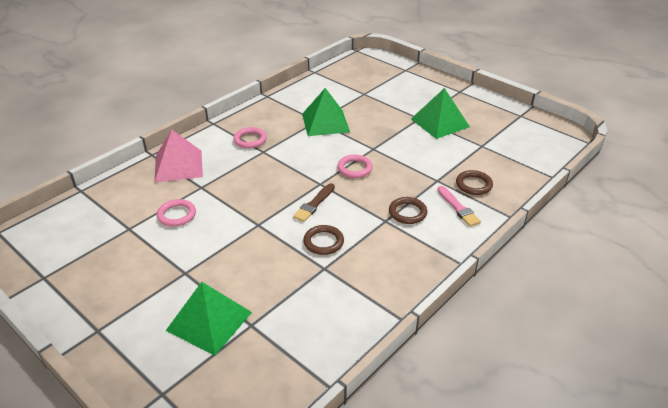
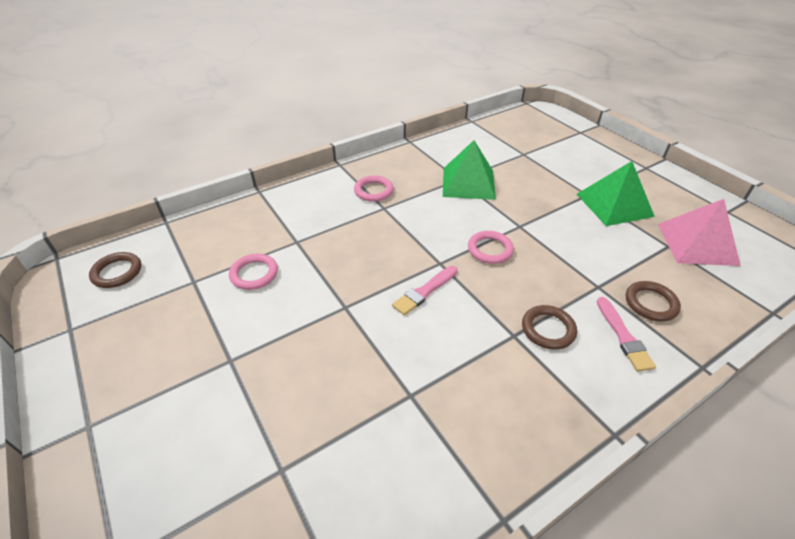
camera: 15 degrees right, 5 degrees up
pink pyramid [155,129,203,182] -> pink pyramid moved to [658,199,741,266]
green pyramid [166,282,252,355] -> none
brown brush [293,183,335,222] -> pink brush [392,266,458,315]
brown ring [303,225,344,255] -> brown ring moved to [89,252,141,288]

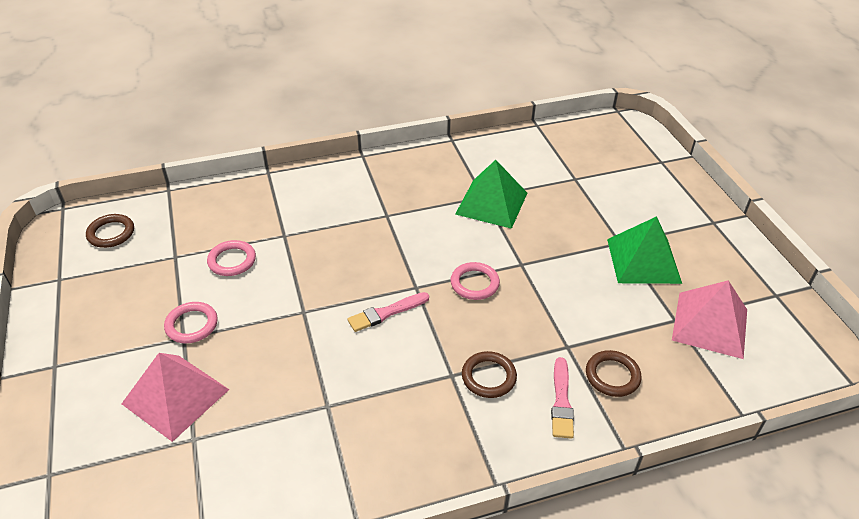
camera: 15 degrees right, 0 degrees up
pink ring [354,175,394,202] -> pink ring moved to [164,302,218,344]
none -> pink pyramid [122,353,229,442]

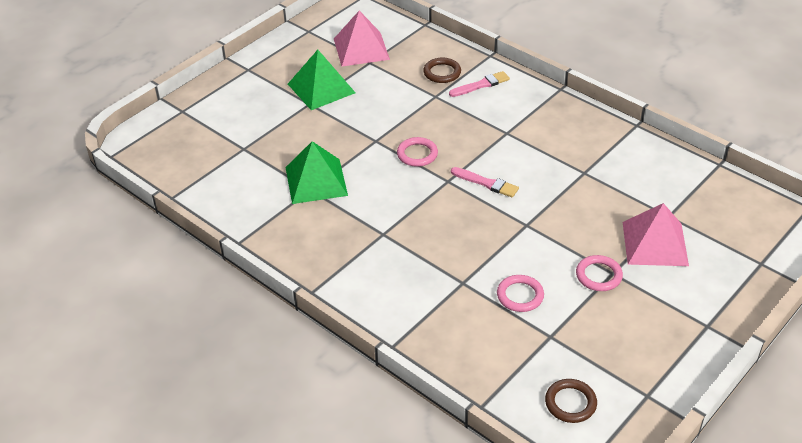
camera: 120 degrees left, 0 degrees up
brown ring [462,351,517,398] -> none

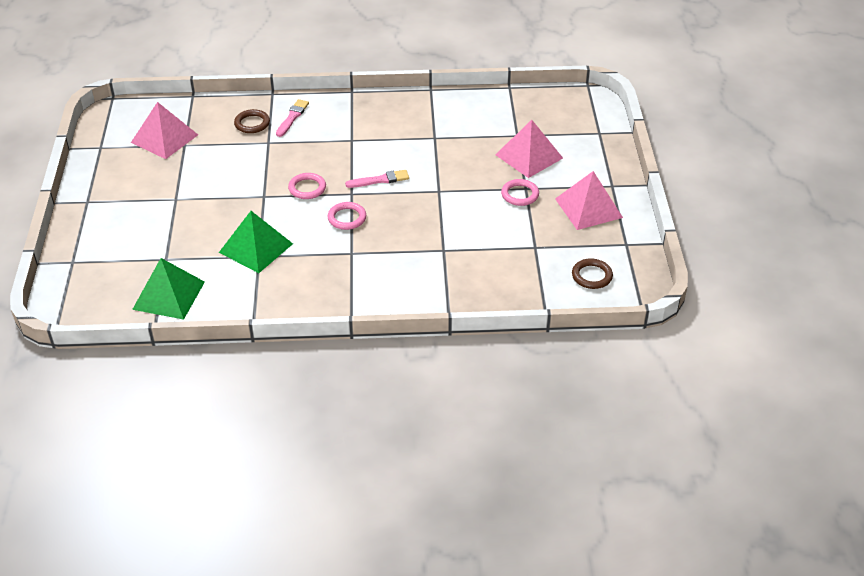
camera: 45 degrees left, 0 degrees up
green pyramid [288,50,356,110] -> green pyramid moved to [132,258,205,320]
pink ring [497,275,544,312] -> pink ring moved to [328,202,366,230]
none -> pink pyramid [555,171,623,230]

